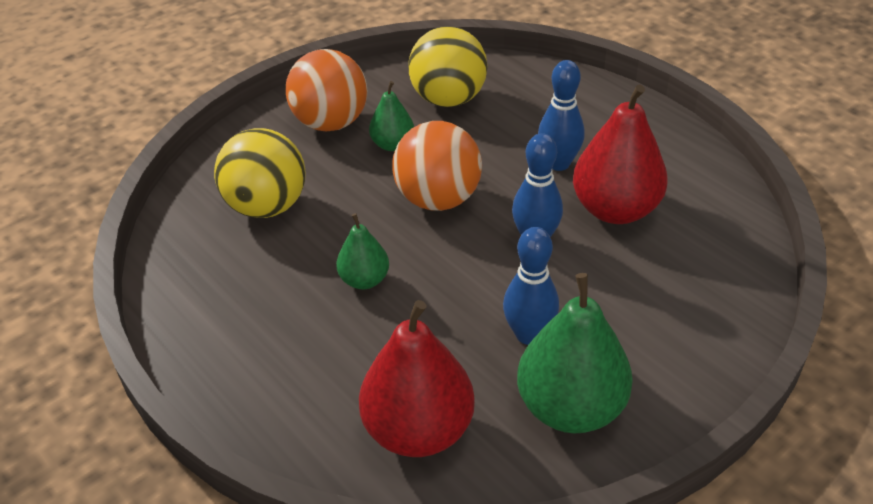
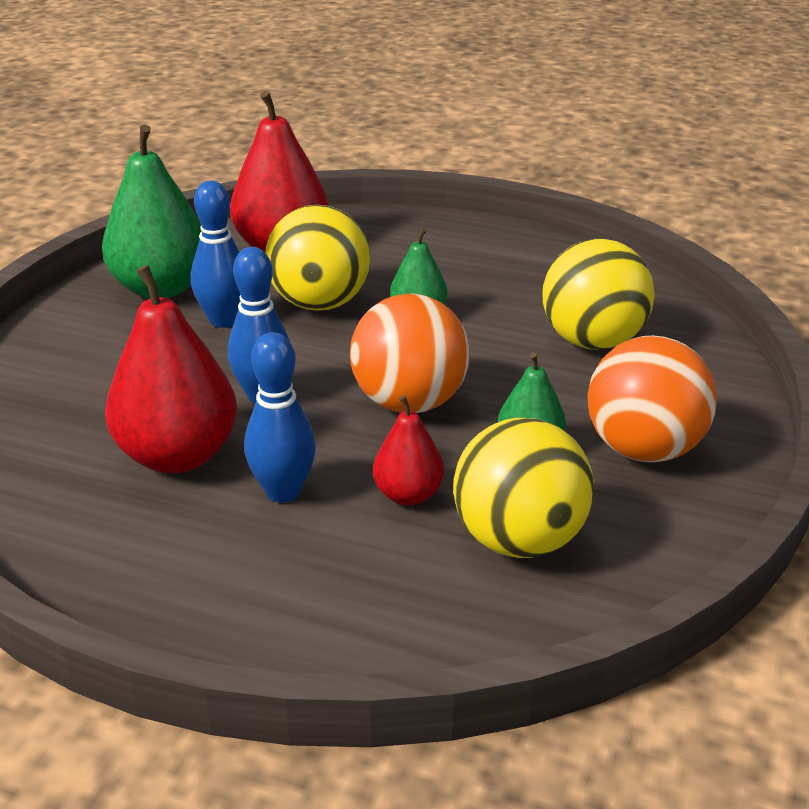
camera: 150 degrees right, 10 degrees down
none -> yellow ball [265,205,370,311]
none -> red pear [373,395,444,505]

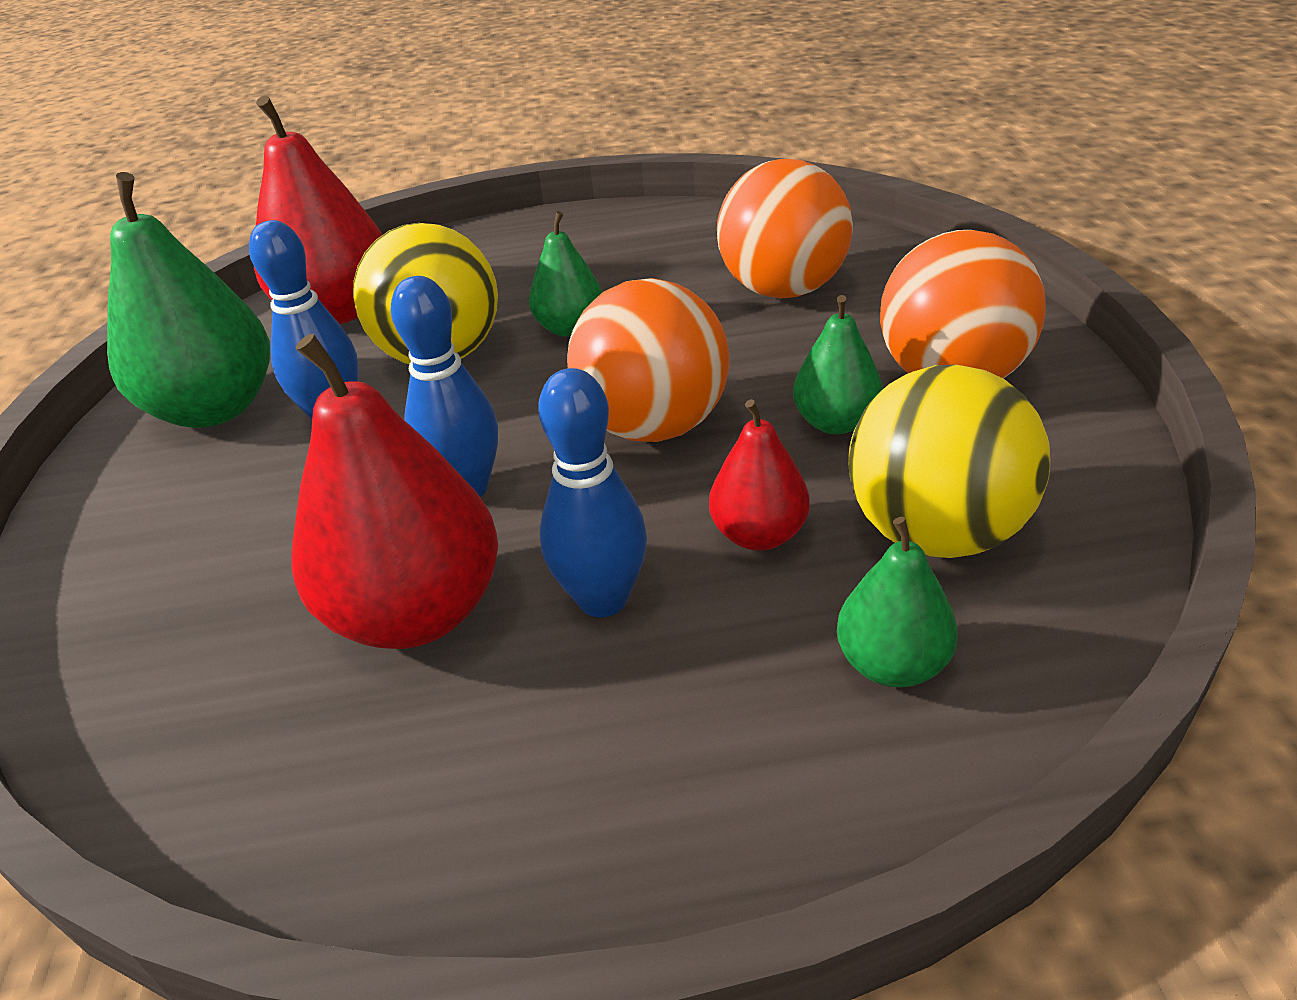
camera: 25 degrees left, 5 degrees up
yellow ball [543,238,655,350] -> orange ball [717,159,853,299]
none -> green pear [837,517,958,687]

